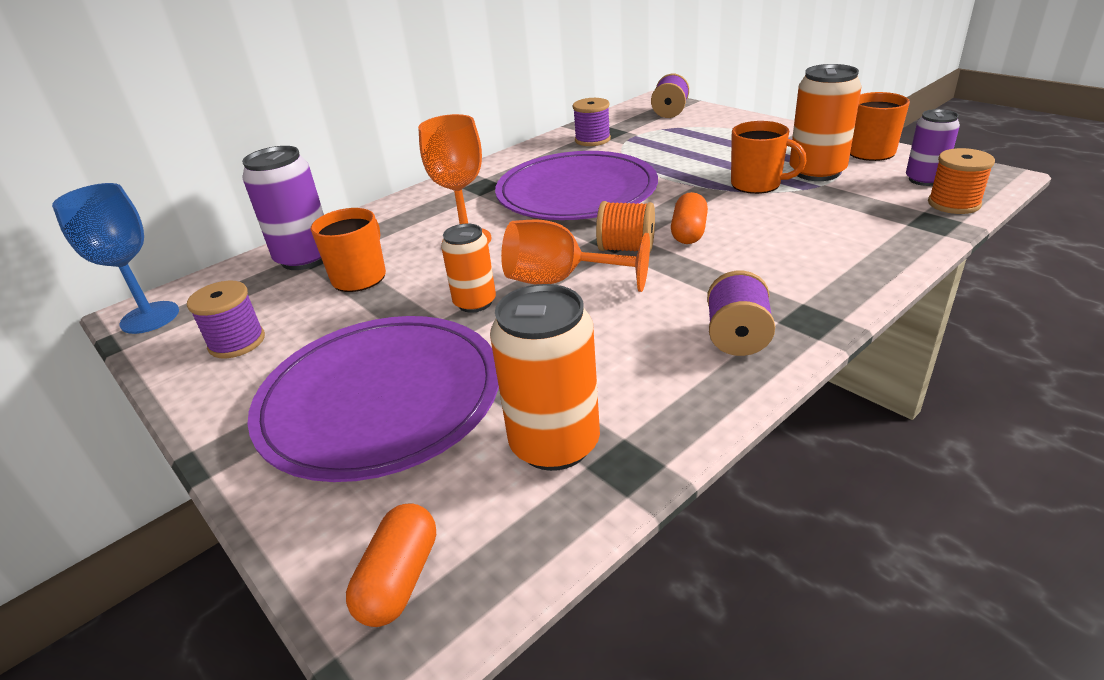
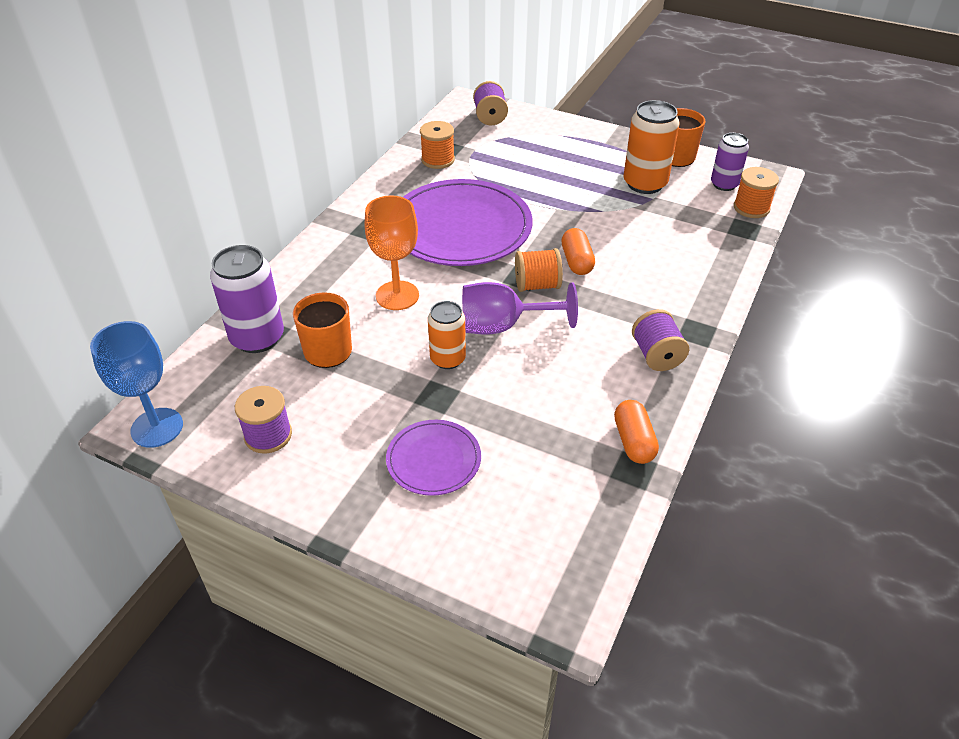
camera: 25 degrees left, 10 degrees up
purple plate [248,316,499,482] -> purple plate [386,420,481,496], size x0.50
orange capsule [346,504,436,627] -> orange capsule moved to [614,400,659,464]
orange can [490,284,600,471] -> none
orange goblet [501,219,650,292] -> purple goblet [462,282,578,335]
purple spool [573,98,611,146] -> orange spool [420,121,455,169]
orange mug [731,121,807,194] -> none

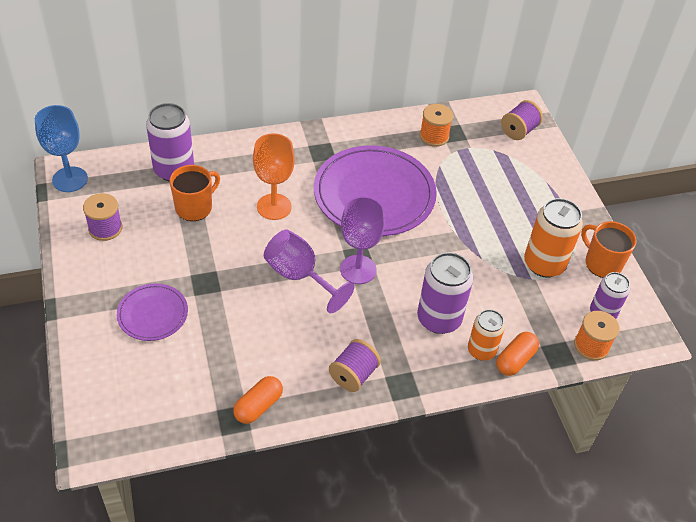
camera: 45 degrees right, 5 degrees up
orange can [428,301,466,369] -> orange can moved to [468,309,505,361]
orange spool [515,248,563,292] -> purple goblet [340,196,385,284]
orange capsule [561,228,595,275] -> orange capsule moved to [496,332,539,376]
none -> purple can [417,252,473,334]

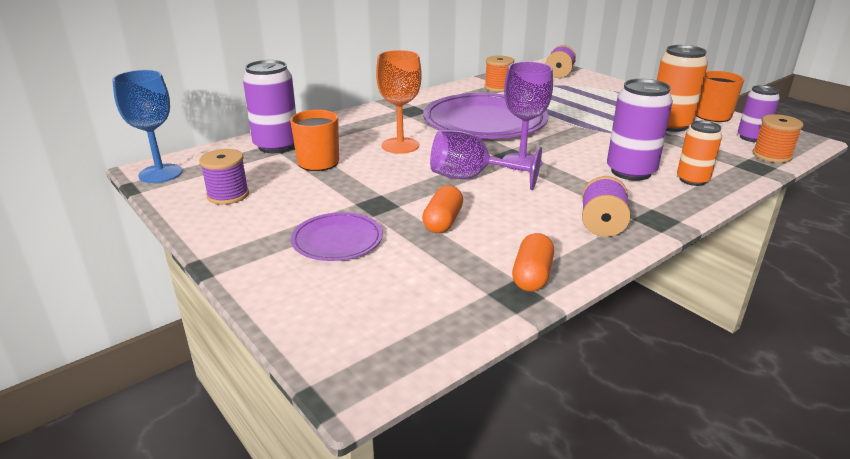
camera: 20 degrees left, 20 degrees down
orange capsule [496,332,539,376] -> orange capsule moved to [422,185,463,233]

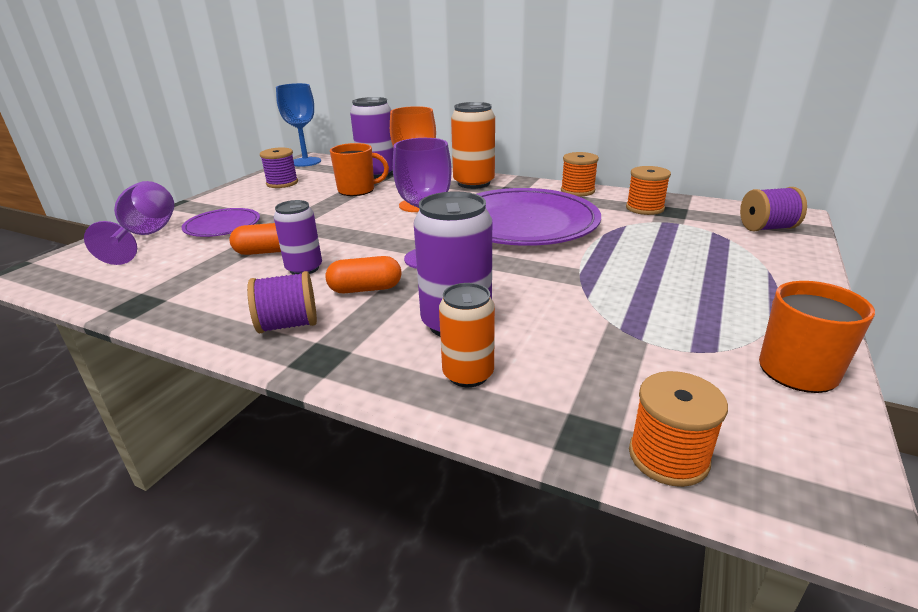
camera: 65 degrees right, 0 degrees up
purple goblet [430,129,542,190] -> purple goblet moved to [84,181,174,265]
orange capsule [512,233,554,292] -> orange capsule moved to [326,256,402,293]
orange can [657,45,708,132] -> orange can moved to [451,102,495,189]
purple can [738,85,780,142] -> purple can moved to [274,200,322,275]
none -> orange spool [561,152,599,196]

